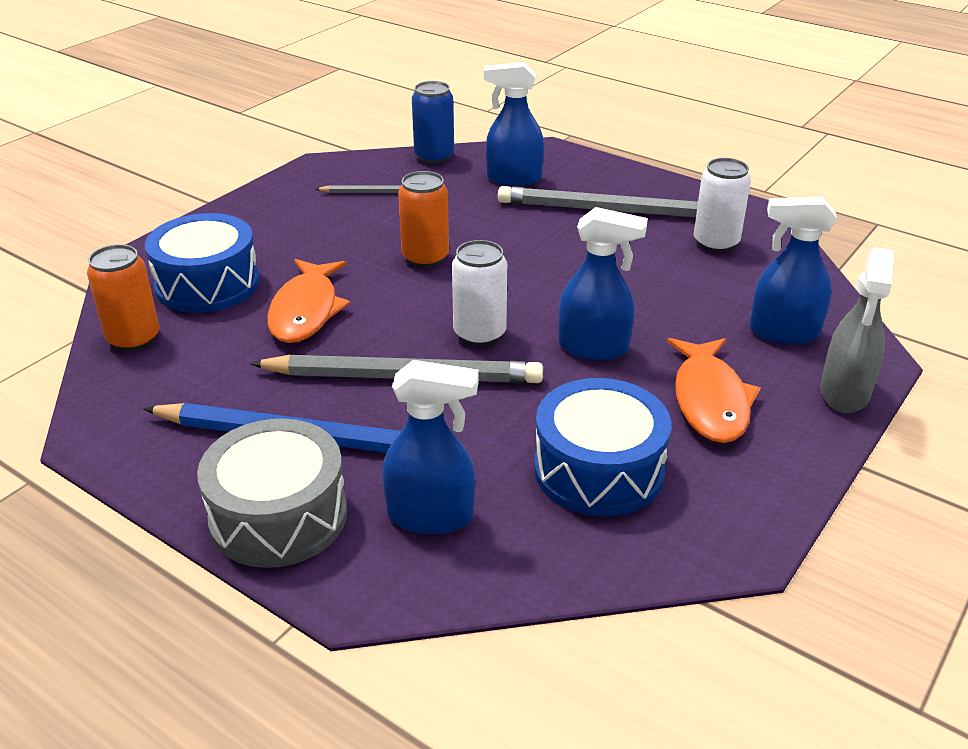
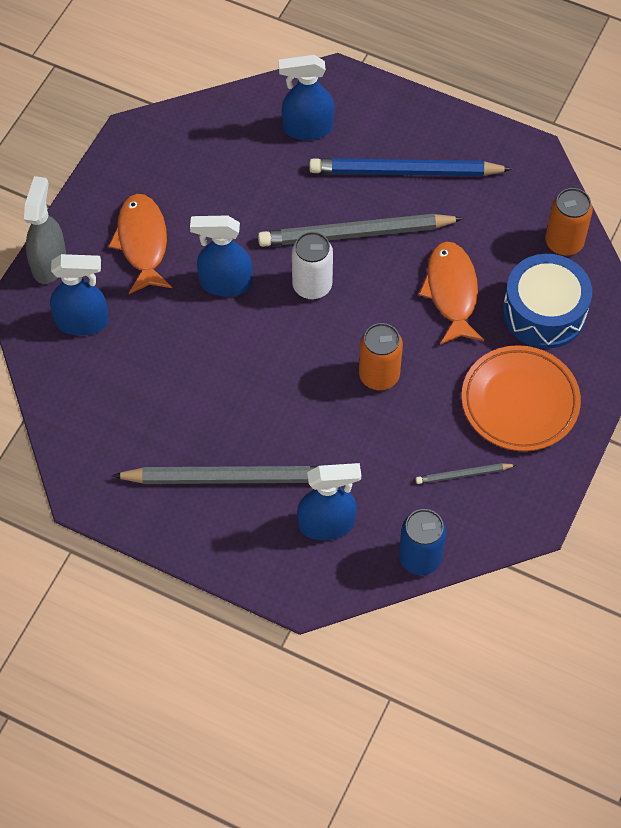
camera: 170 degrees right, 25 degrees up
grey drum [197,418,347,568] -> none
blue drum [534,378,671,517] -> none
white can [694,158,751,252] -> none
none -> orange plate [462,345,581,451]

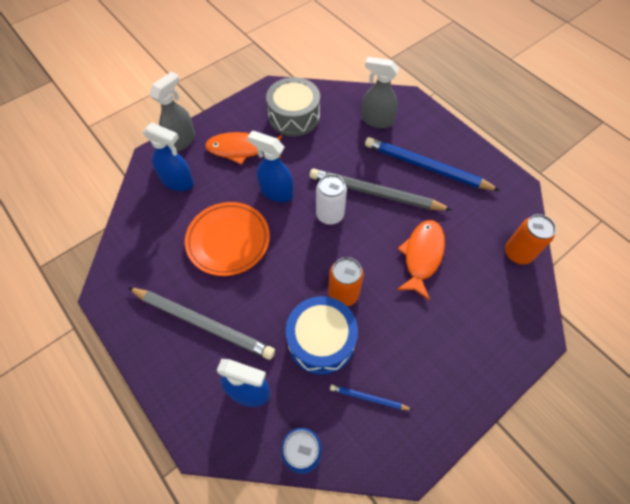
camera: 25 degrees right, 0 degrees up
orange fish [109,194,172,294] -> orange fish turned 105 degrees counterclockwise [205,132,282,165]
blue spray bottle [279,55,334,140] -> grey spray bottle [361,57,399,128]
grey pencil [416,463,516,484] -> blue pencil [330,385,413,410]
orange plate [462,345,581,451] -> orange plate moved to [185,202,270,276]
blue drum [503,254,592,349] -> blue drum moved to [286,296,358,375]
none -> grey drum [266,77,320,136]

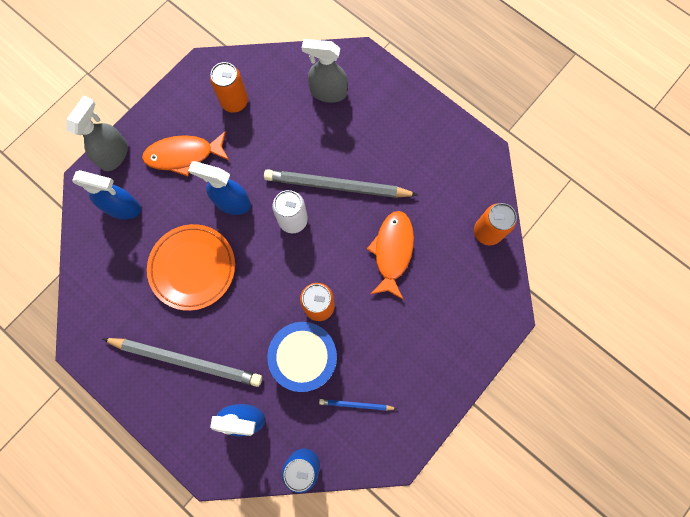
camera: 10 degrees left, 15 degrees up
grey drum [266,77,320,136] -> orange can [210,62,248,113]
blue pencil [365,137,500,191] -> none

